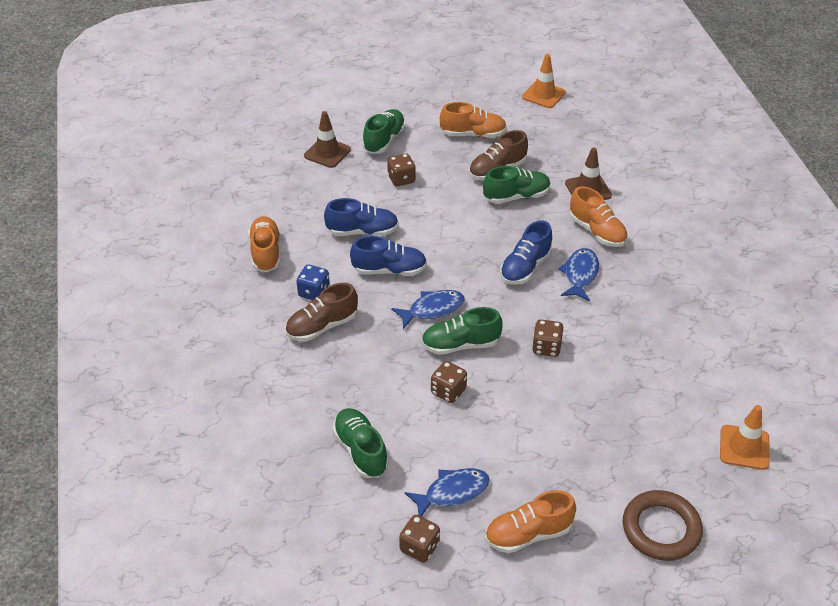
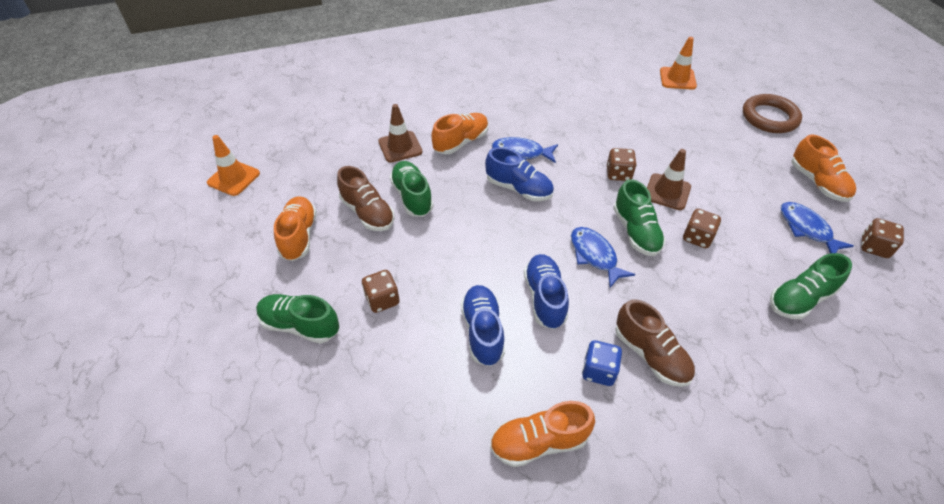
camera: 95 degrees left, 5 degrees up
brown traffic cone [304,111,351,168] -> brown traffic cone moved to [647,149,691,210]

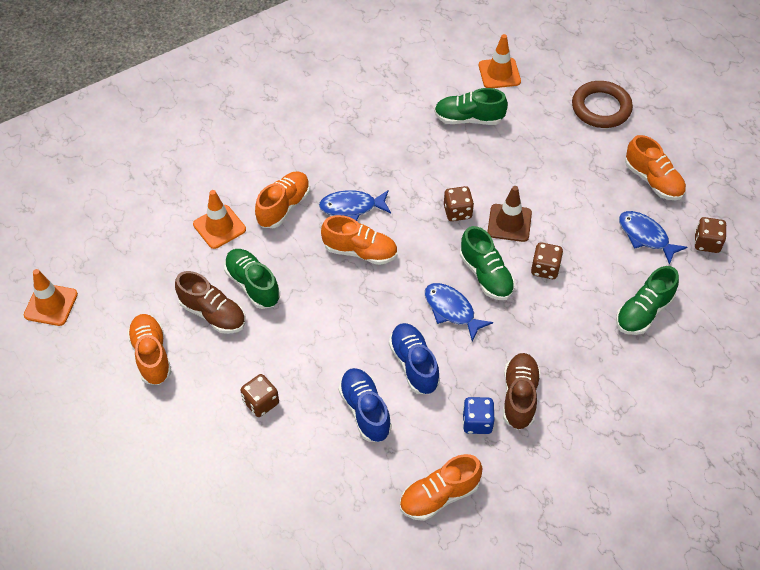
camera: 15 degrees left, 5 degrees up
green shoe [256,294,339,344] -> green shoe moved to [434,88,508,125]
brown traffic cone [378,104,423,163] -> orange traffic cone [193,190,246,249]
blue shoe [485,147,554,201] -> orange shoe [321,215,397,265]
brown shoe [615,300,695,387] -> brown shoe turned 120 degrees counterclockwise [503,353,541,430]

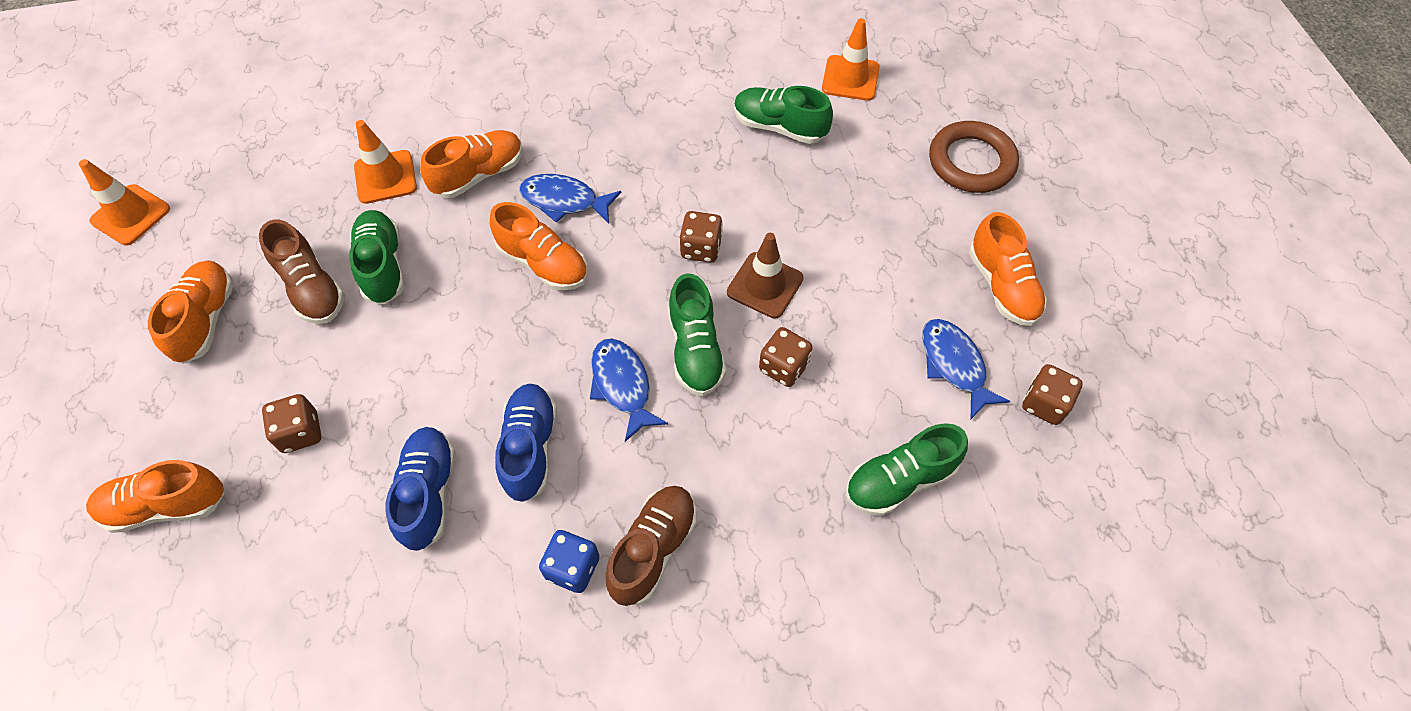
camera: 20 degrees right, 5 degrees up
orange shoe [400,454,482,521] -> orange shoe moved to [86,460,225,533]

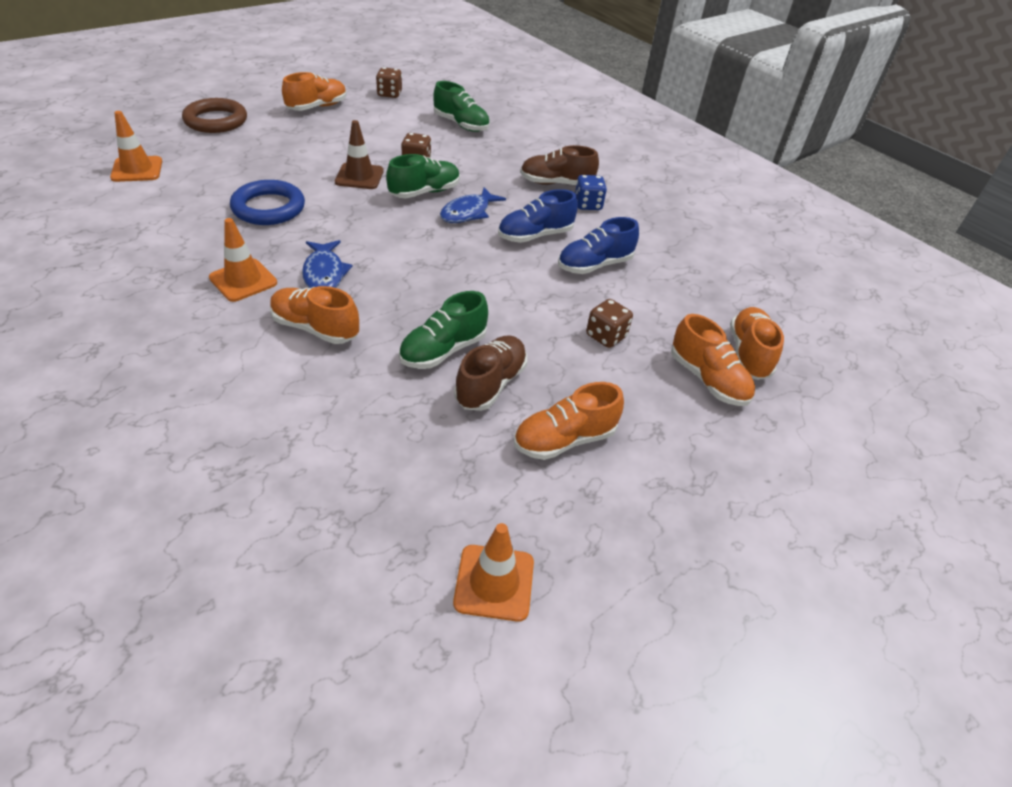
camera: 120 degrees left, 15 degrees down
orange traffic cone [354,120,417,204] -> orange traffic cone moved to [209,218,277,302]
orange shoe [490,202,588,291] -> orange shoe moved to [730,307,784,380]
brown dice [680,211,723,263] -> none
green shoe [734,86,833,144] -> none
blue fish [922,319,1010,419] -> none
none -> blue ring [230,180,305,225]

